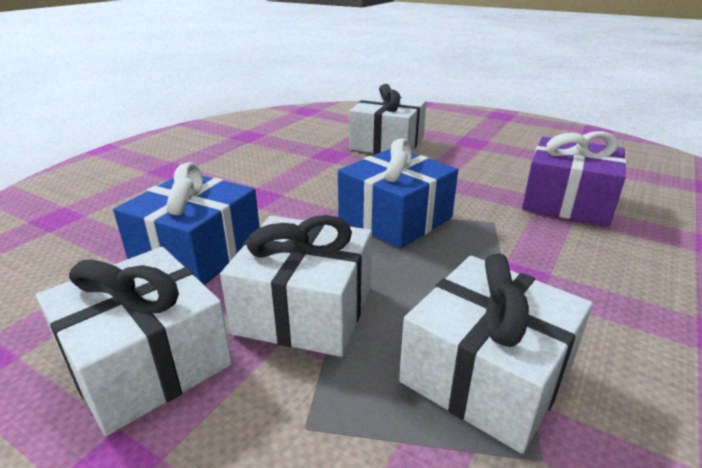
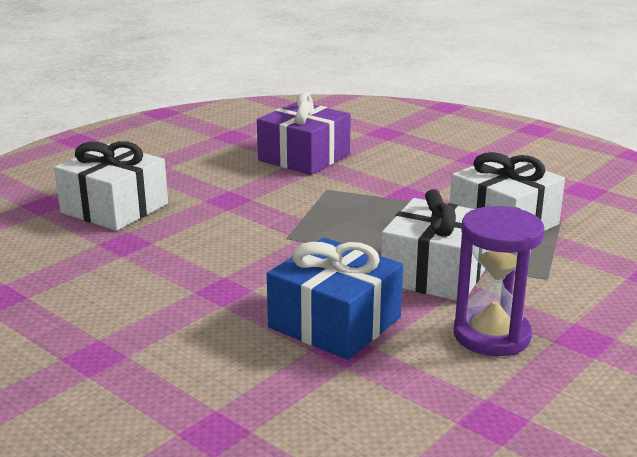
camera: 80 degrees left, 5 degrees down
white gift [36,247,232,436] -> purple hourglass [454,206,545,356]
blue gift [338,138,458,249] -> none

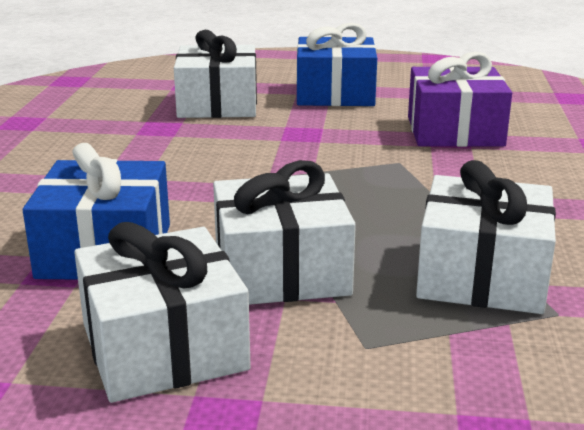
camera: 55 degrees right, 0 degrees up
purple hourglass [454,206,545,356] -> white gift [74,222,251,403]
none -> blue gift [297,23,377,106]

